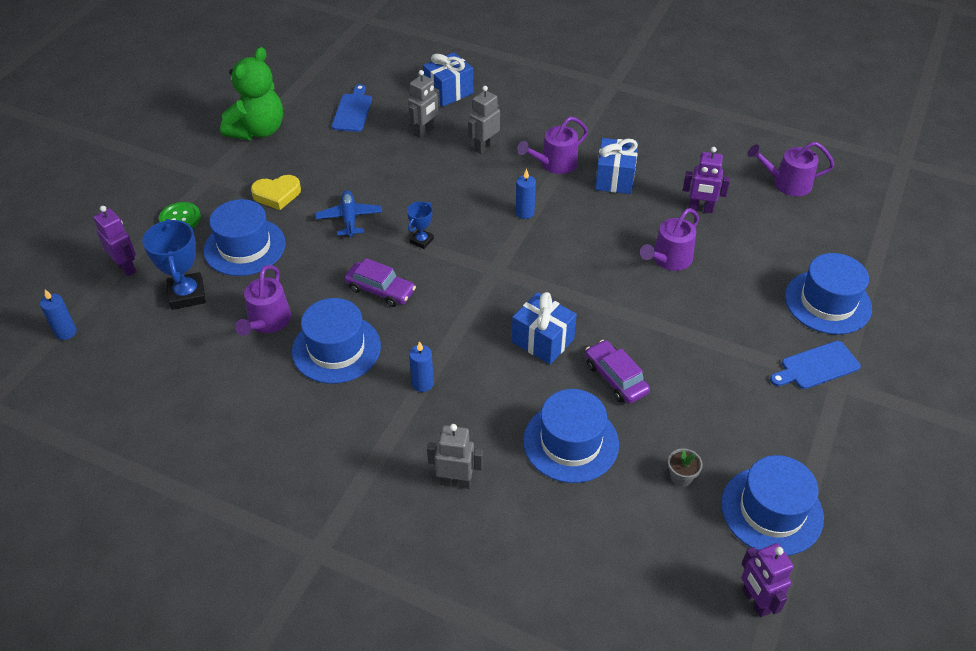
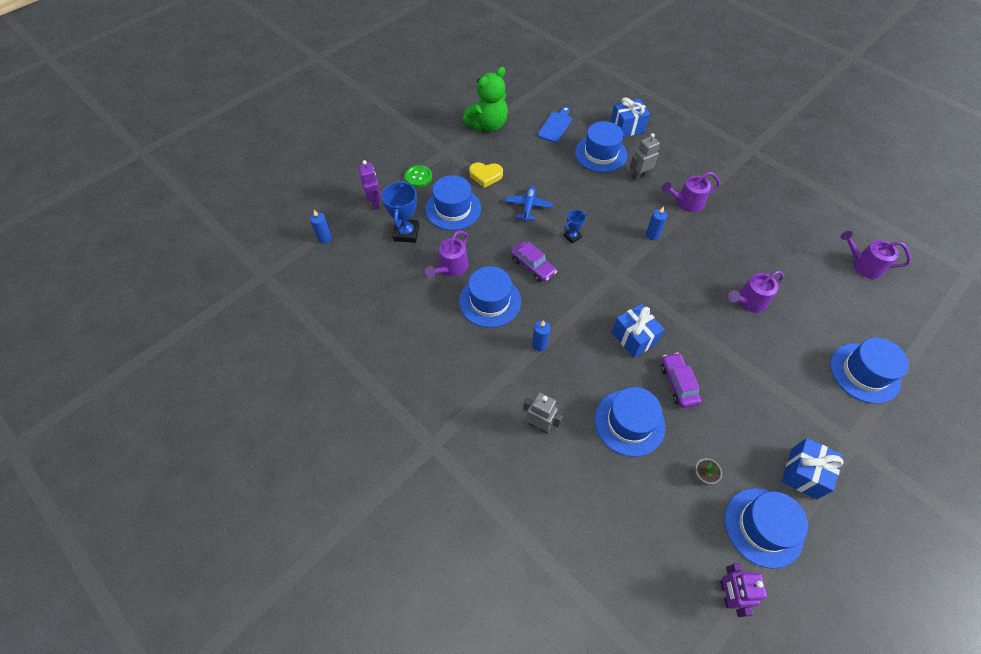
camera: 20 degrees right, 10 degrees up
grey robot [408,70,440,138] -> blue hat [575,121,627,172]
blue gift [595,138,638,194] -> blue gift moved to [781,438,844,499]
purple robot [683,147,730,213] -> none
blue cutting board [770,341,861,389] -> none

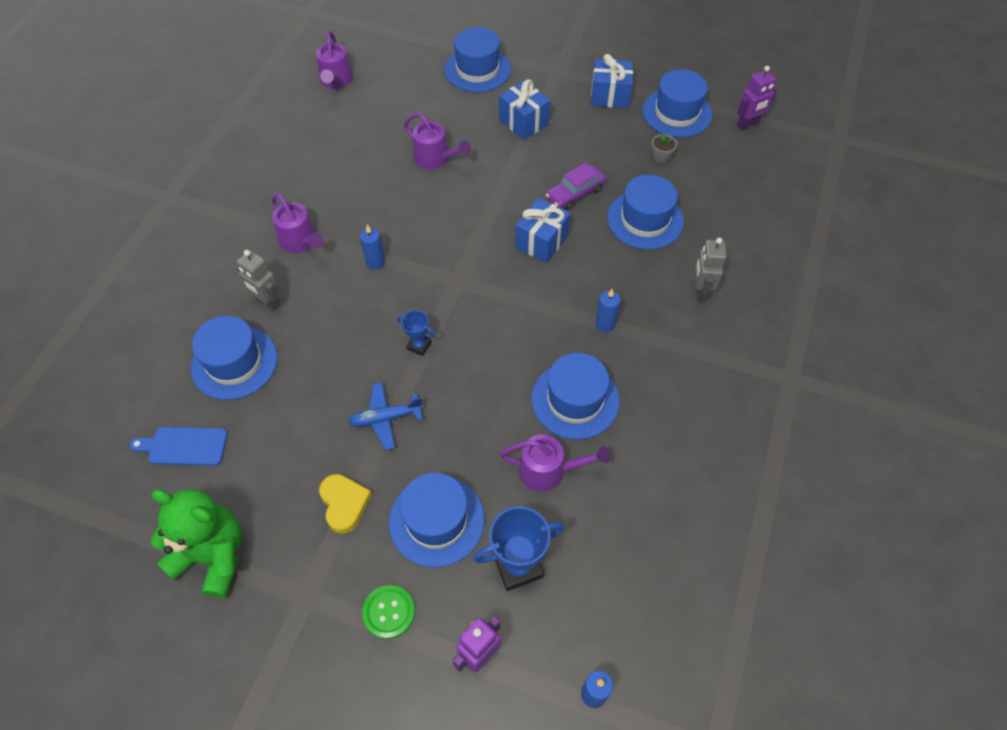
camera: 115 degrees left, 0 degrees up
purple car [511,242,557,282] -> none
blue gift [610,97,650,137] -> blue gift moved to [499,79,550,140]

